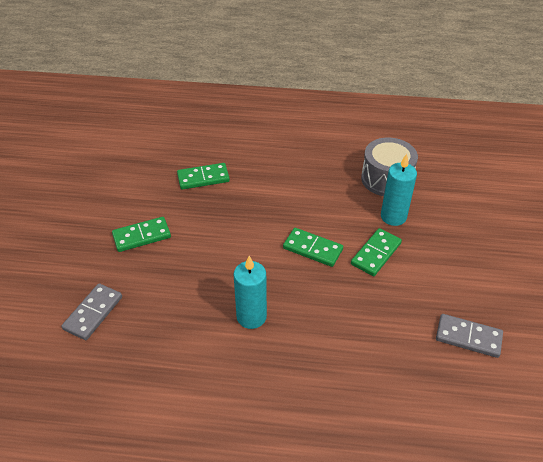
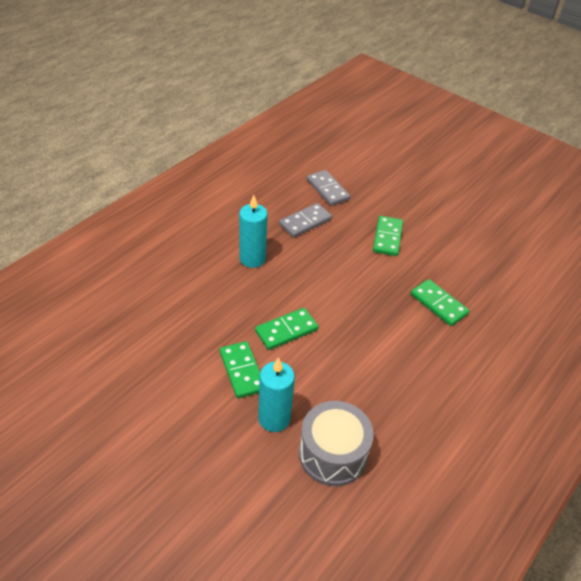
camera: 120 degrees right, 0 degrees up
green domino [177,163,230,190] -> green domino turned 60 degrees counterclockwise [411,279,469,326]
grey domino [436,314,503,358] -> grey domino moved to [279,203,332,238]

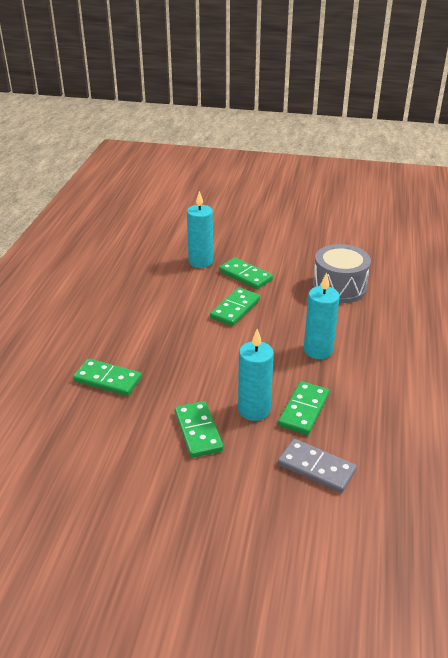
camera: 155 degrees right, 10 degrees down
grey domino [279,203,332,238] -> green domino [278,381,329,435]
grey drum [299,401,374,486] -> grey drum moved to [313,244,371,303]
none -> turquoise candle [238,329,274,421]

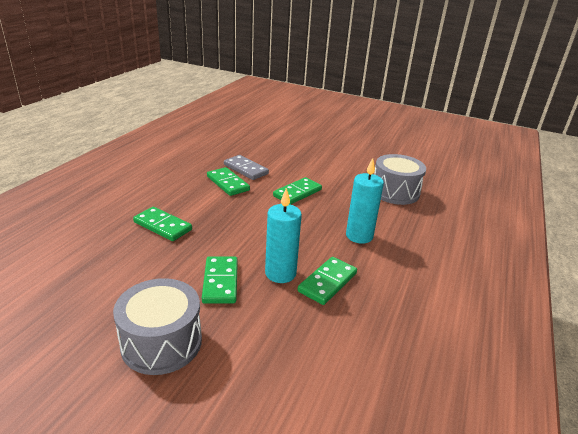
camera: 10 degrees right, 5 degrees down
turquoise candle [187,191,213,268] -> none
green domino [219,257,273,289] -> green domino moved to [207,167,250,196]
grey domino [278,439,357,493] -> grey domino moved to [224,155,269,180]
none -> grey drum [113,278,202,375]

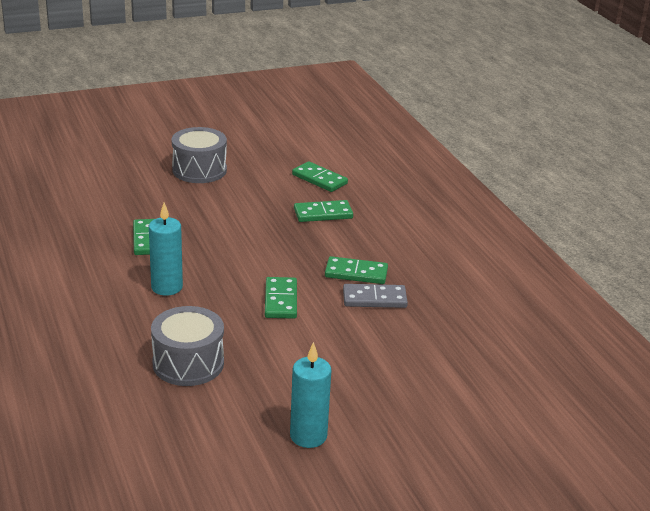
camera: 135 degrees right, 0 degrees up
green domino [202,256,238,304] -> green domino moved to [292,161,348,192]
turquoise candle [265,187,302,283] -> turquoise candle moved to [290,342,331,448]

